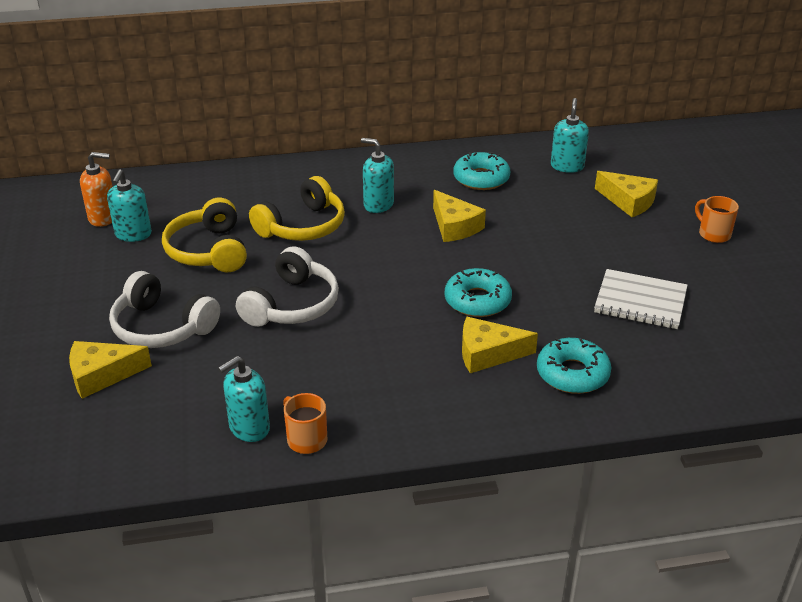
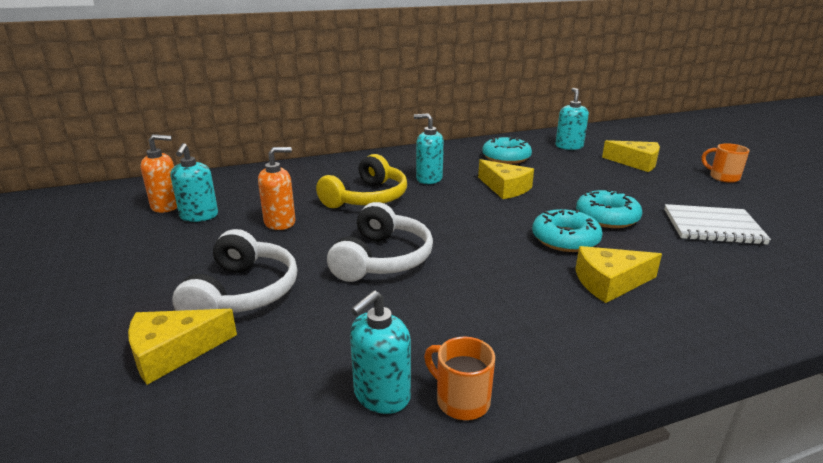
camera: 10 degrees left, 10 degrees down
white headphones [109,271,220,348] -> white headphones turned 105 degrees counterclockwise [172,229,298,312]
yellow headphones [162,198,247,272] -> orange soap dispenser [258,147,296,230]
turquoise donut [537,338,611,394] -> turquoise donut moved to [576,189,642,228]

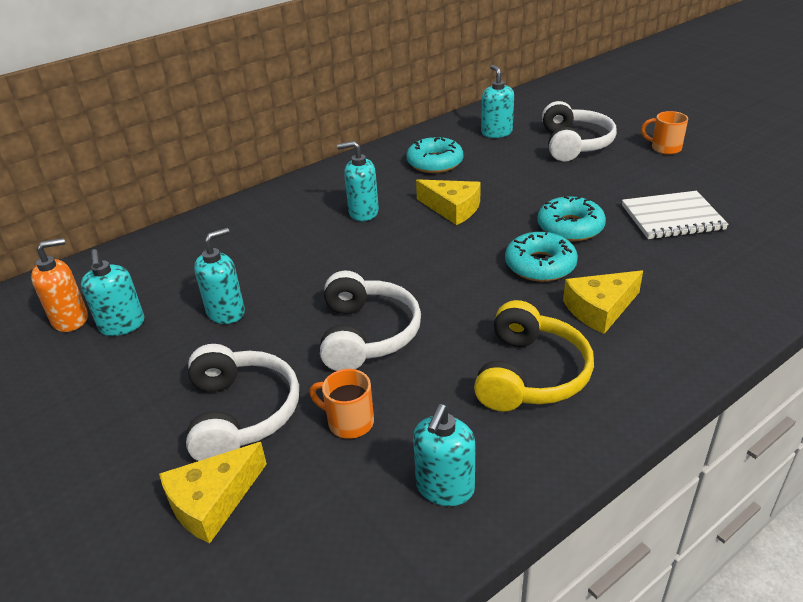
camera: 15 degrees left, 10 degrees up
orange soap dispenser [258,147,296,230] -> turquoise soap dispenser [194,228,245,324]
yellow headphones [316,154,407,208] -> yellow headphones moved to [474,300,594,412]
orange mug [424,337,495,420] -> orange mug moved to [310,369,374,439]
yellow cheese [602,140,660,172] -> white headphones [542,101,617,162]

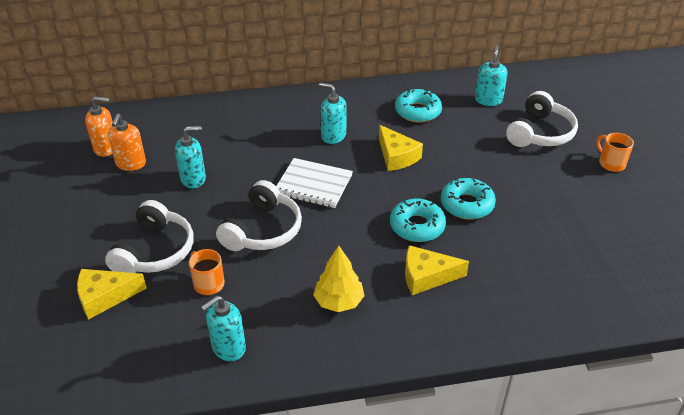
camera: 25 degrees right, 5 degrees up
turquoise soap dispenser [81,249,144,336] -> orange soap dispenser [108,113,146,171]
yellow headphones [474,300,594,412] -> yellow tree [313,246,364,312]
white notebook [622,191,729,239] -> white notebook moved to [276,158,353,208]

